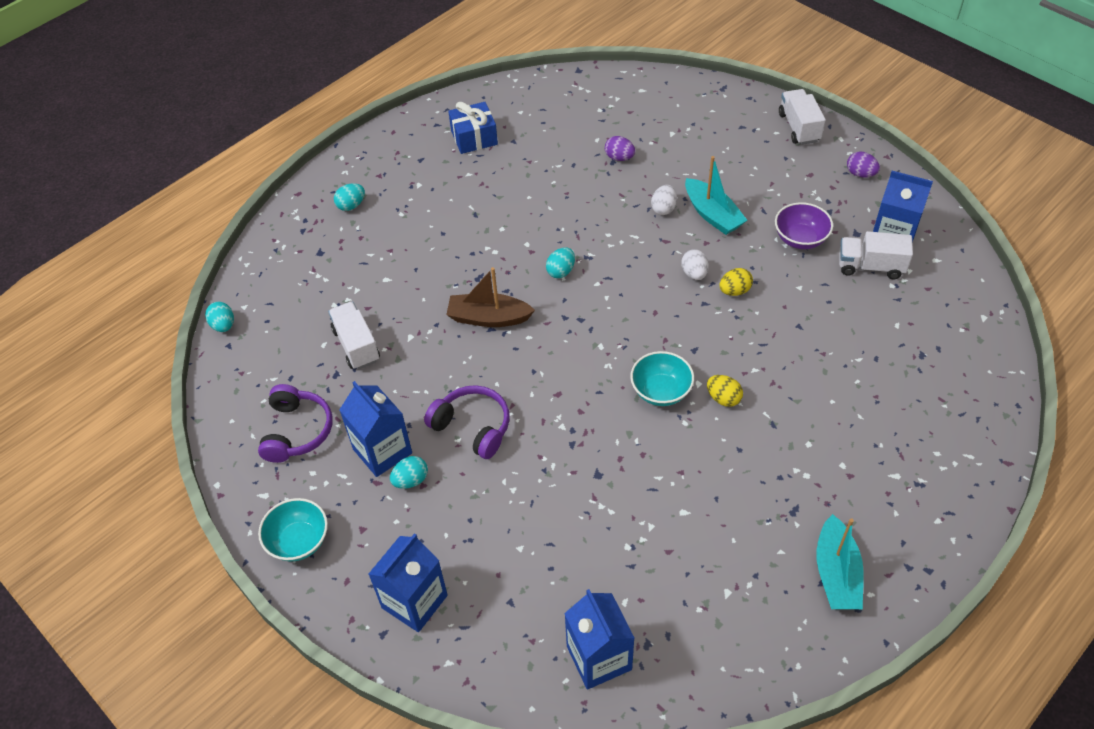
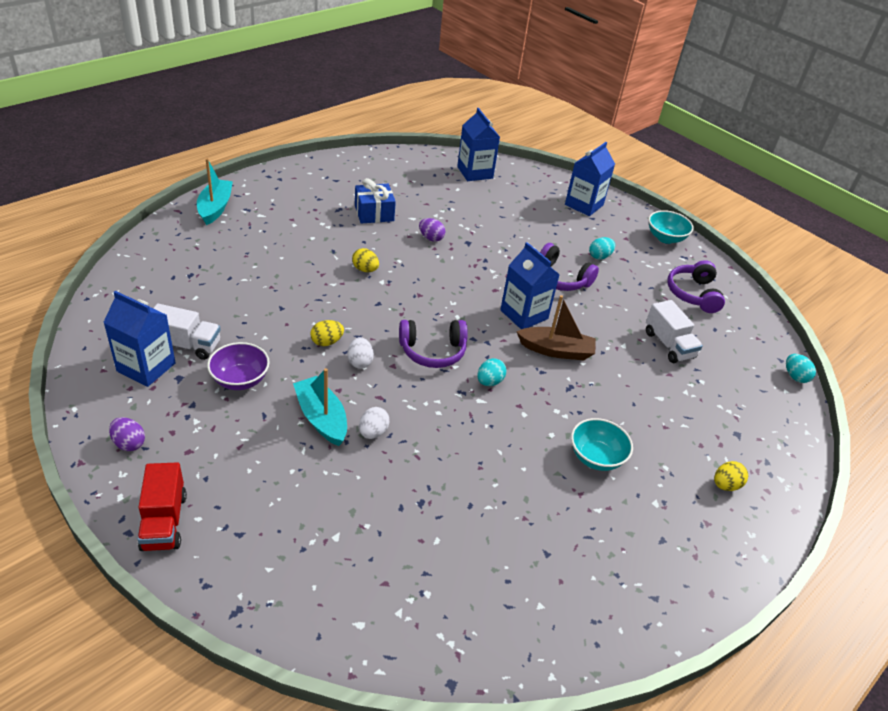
camera: 175 degrees right, 10 degrees down
turquoise egg [334,184,365,211] -> yellow egg [714,461,748,491]
blue carton [339,381,412,477] -> blue carton moved to [500,242,560,329]
blue gift [448,102,498,154] -> blue gift moved to [355,178,396,224]
purple egg [605,136,635,161] -> purple egg moved to [419,218,445,242]
turquoise bowl [630,351,694,406] -> turquoise bowl moved to [571,418,633,471]
white truck [779,89,826,145] -> red truck [137,462,187,551]
turquoise boat [817,514,864,609] -> turquoise boat moved to [197,158,233,225]
none -> purple headphones [399,320,468,368]

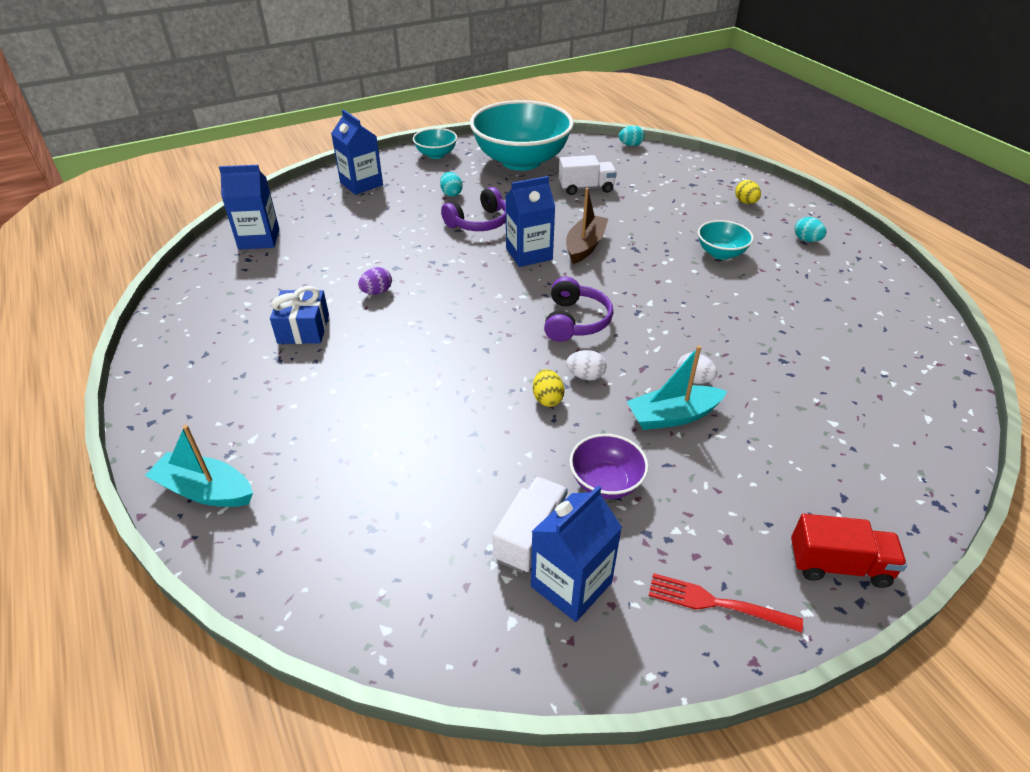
camera: 70 degrees left, 0 degrees up
purple egg [109,417,145,451] -> red fork [649,573,803,633]
yellow egg [352,248,379,272] -> none
turquoise egg [477,358,506,386] -> turquoise egg moved to [794,217,826,242]
purple headphones [668,260,725,313] -> turquoise bowl [470,100,574,171]

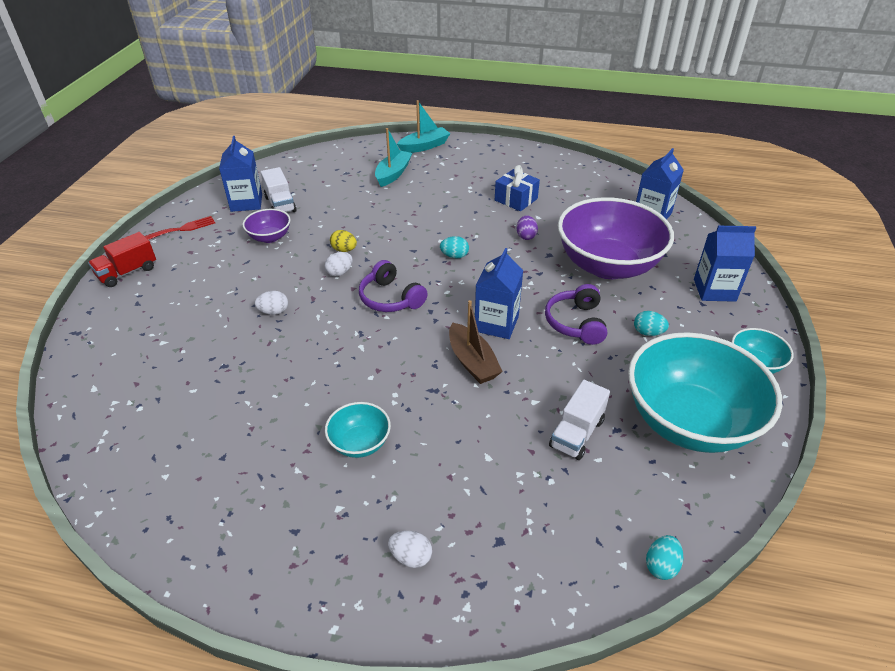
camera: 130 degrees right, 0 degrees up
turquoise boat [627,345,727,430] -> turquoise boat moved to [375,128,412,187]
yellow egg [735,180,761,204] -> white egg [388,531,432,568]
turquoise egg [794,217,826,242] -> turquoise egg moved to [440,236,469,259]
none -> purple bowl [558,197,674,279]

